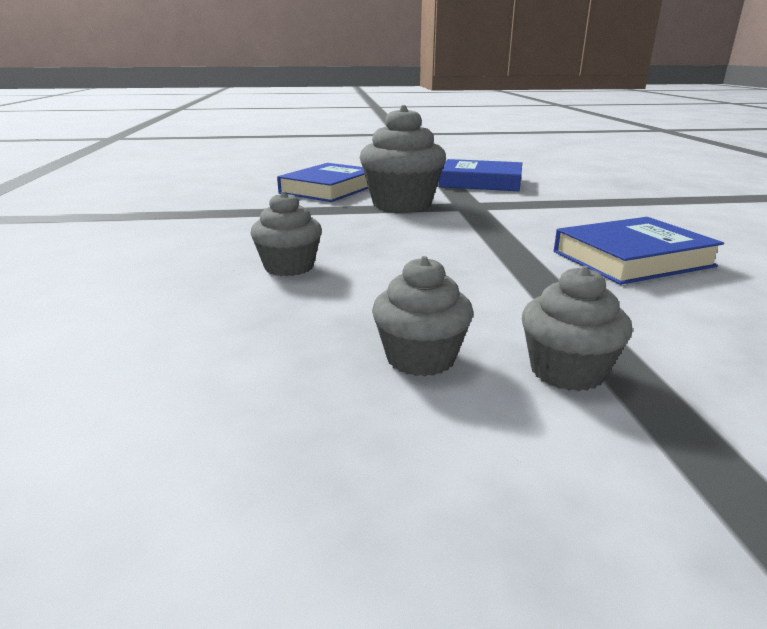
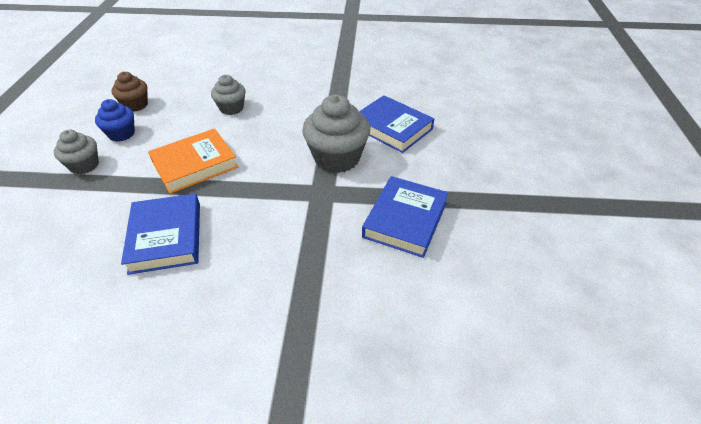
camera: 100 degrees right, 20 degrees up
grey cupcake [372,256,473,376] -> blue cupcake [95,99,135,142]
none -> brown cupcake [111,72,148,112]
none -> orange book [148,128,238,194]

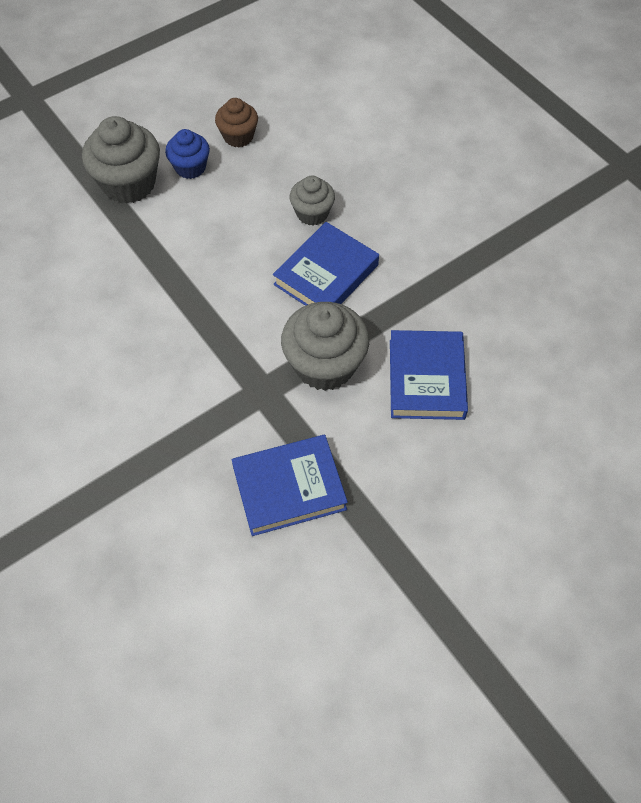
camera: 50 degrees right, 15 degrees up
grey cupcake [54,130,99,174] -> grey cupcake [82,116,160,204], size x1.71
blue book [121,194,200,275] -> blue book moved to [273,222,379,306]
orange book [148,128,238,194] -> none

